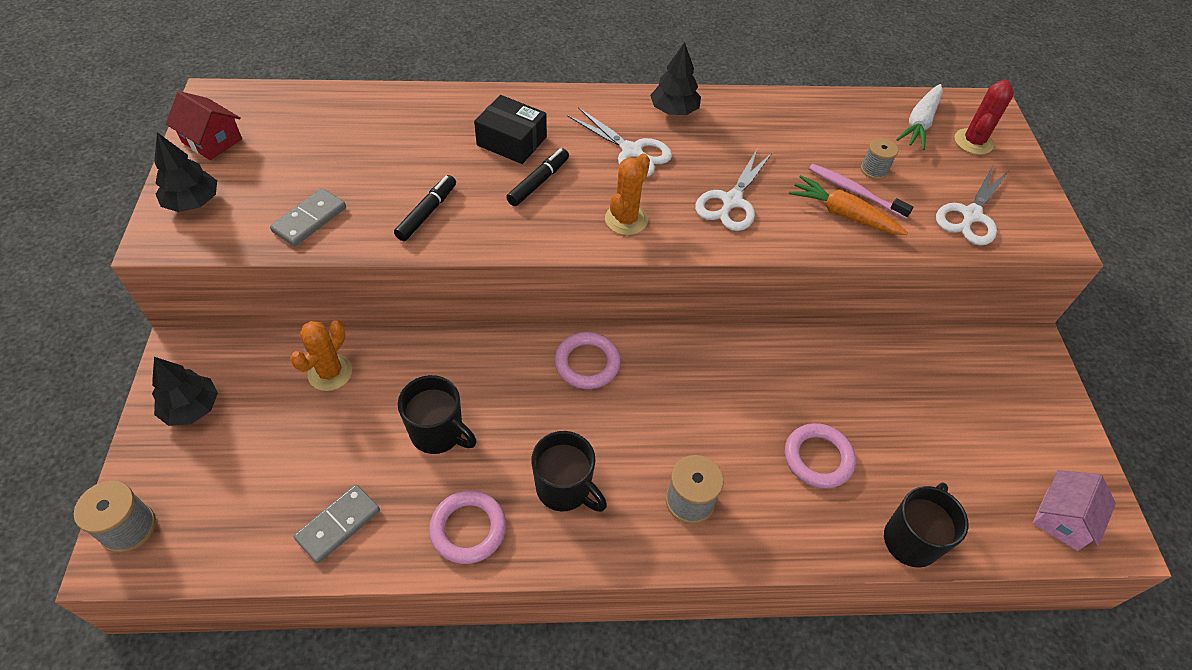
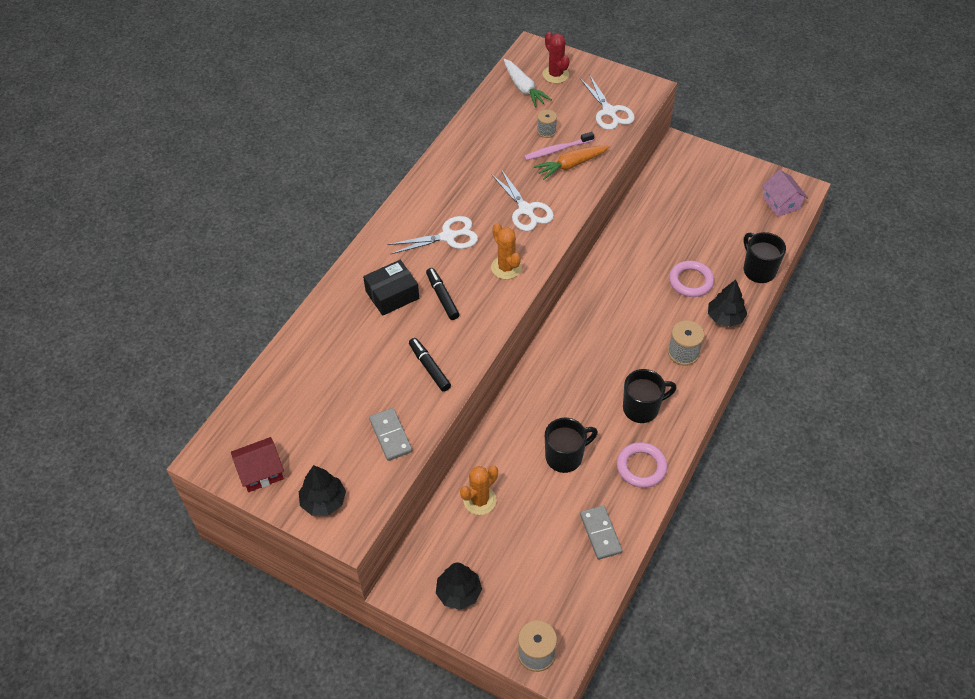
camera: 55 degrees left, 0 degrees up
orange cactus [290,320,352,391] -> orange cactus turned 75 degrees clockwise [460,466,498,515]
pink ring [555,332,621,389] -> none
black tree [650,42,701,115] -> black tree moved to [708,280,747,327]

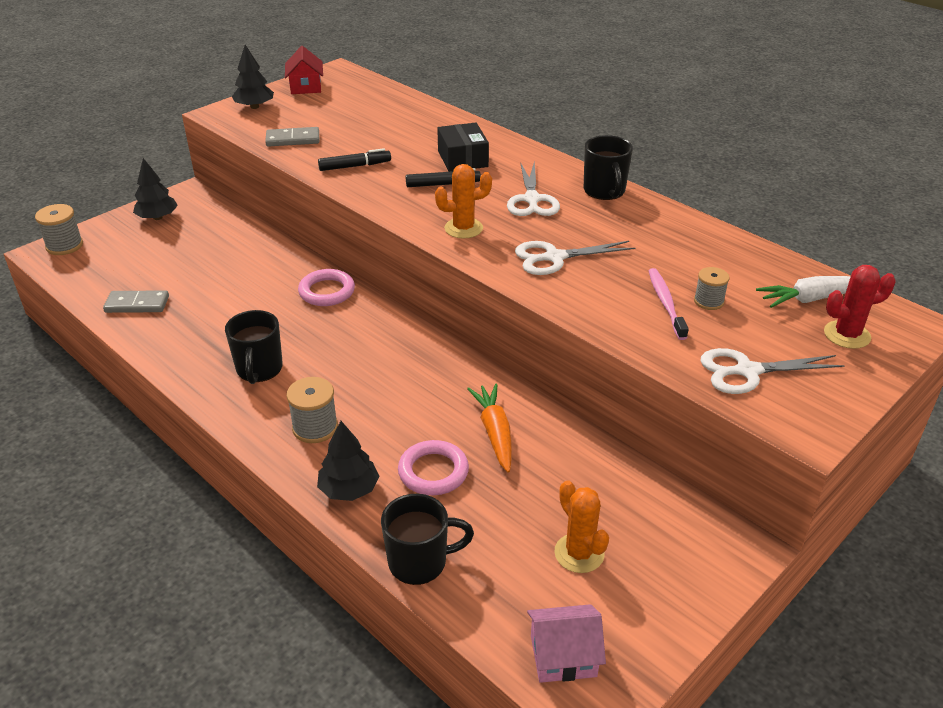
camera: 105 degrees right, 15 degrees down
orange cactus [460,466,498,515] -> orange cactus moved to [554,480,609,573]
orange carrot [534,145,610,180] -> orange carrot moved to [467,384,512,472]
black mug [545,418,598,473] -> black mug moved to [584,135,633,200]
pink ring [617,442,667,488] -> pink ring moved to [298,269,355,306]

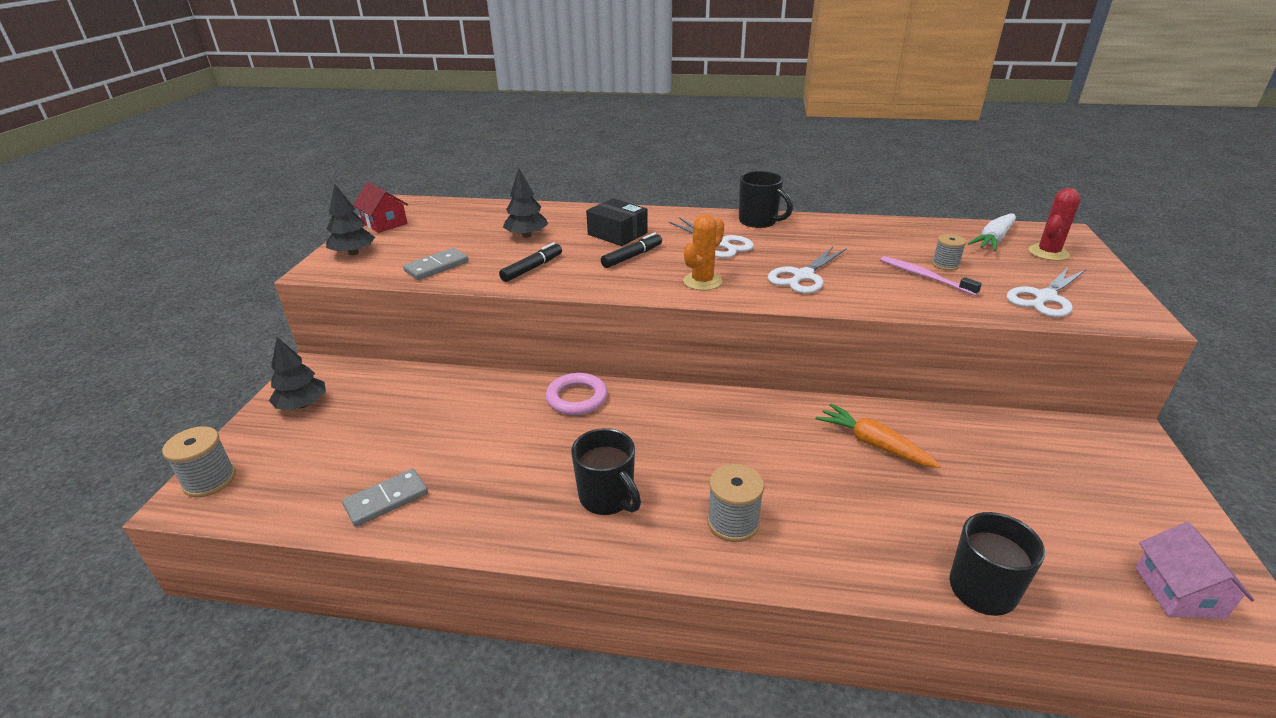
camera: 35 degrees left, 5 degrees down
black tree [317,421,380,501] -> black tree moved to [503,168,548,238]
pink ring [398,440,469,495] -> none
pink house [527,604,606,683] -> pink house turned 45 degrees counterclockwise [1136,522,1254,619]
orange cactus [554,480,609,573] -> none

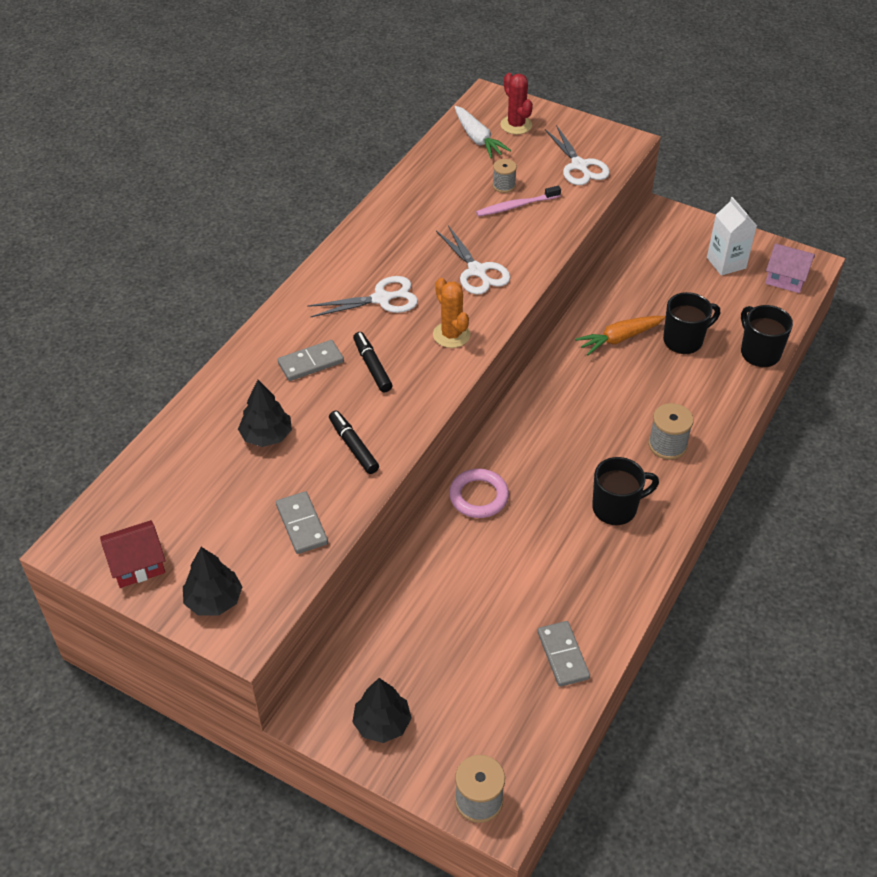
camera: 70 degrees left, 15 degrees up
black box [586,198,648,246] -> grey domino [278,340,344,381]
black mug [739,171,793,228] -> black mug moved to [663,292,720,354]
none -> white carton [707,197,757,276]

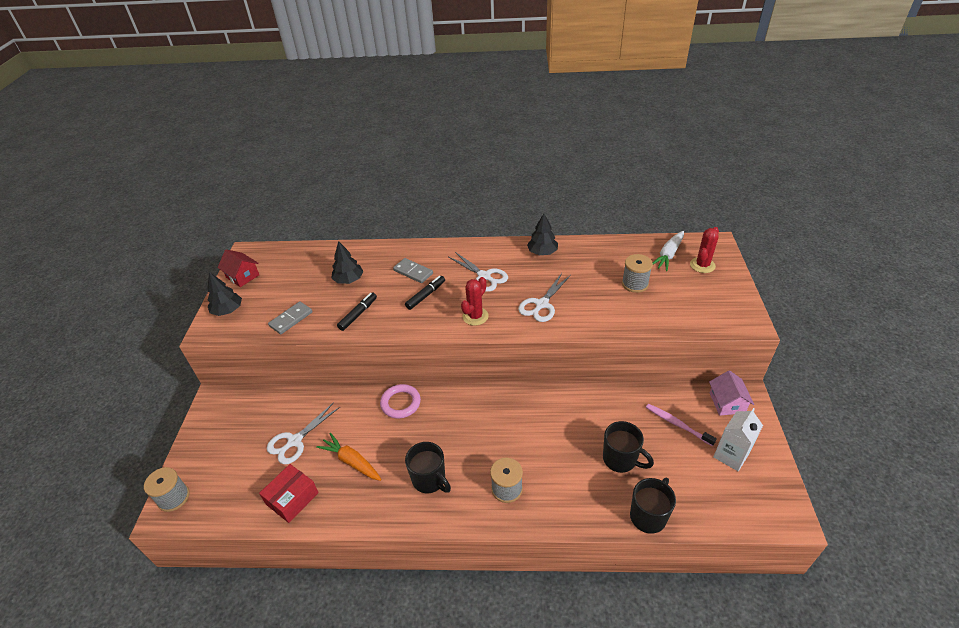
camera: 65 degrees right, 5 degrees down
black tree [352,678,412,743] -> black tree moved to [527,213,558,255]
orange cactus [433,278,471,348] -> red cactus [461,277,489,326]
pink toothbrush [476,186,561,217] -> pink toothbrush moved to [646,404,717,446]
grey spool [492,159,517,193] -> grey spool [622,254,653,293], size x1.52
grey domino [537,621,590,687] -> red box [259,464,319,523]
white scissors [545,125,610,185] -> white scissors moved to [267,402,340,465]
orange carrot [575,316,666,355] -> orange carrot moved to [316,433,381,481]
pink house [766,243,815,293] -> pink house moved to [709,370,754,416]

